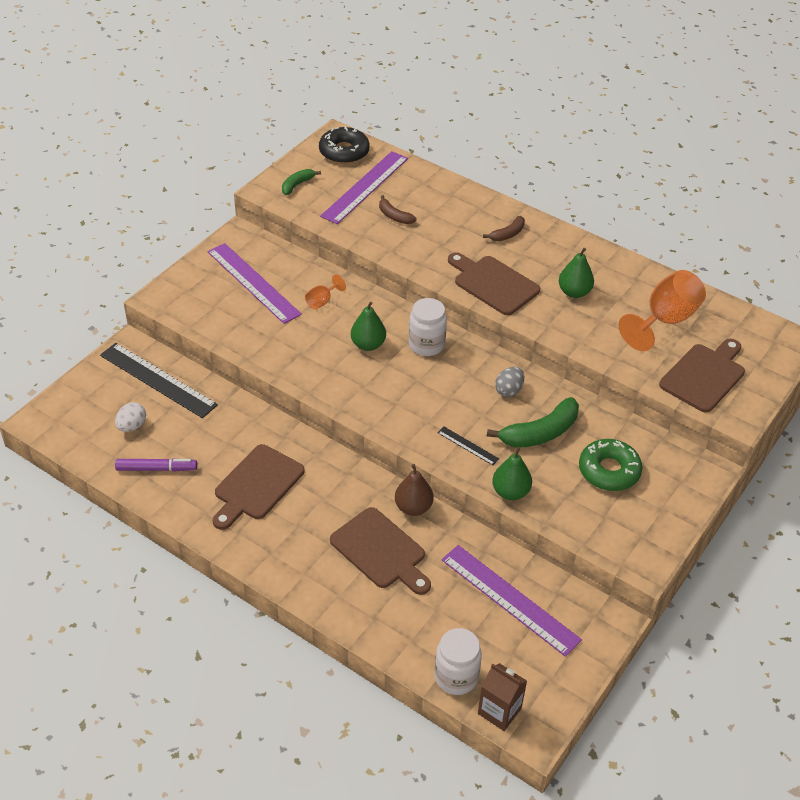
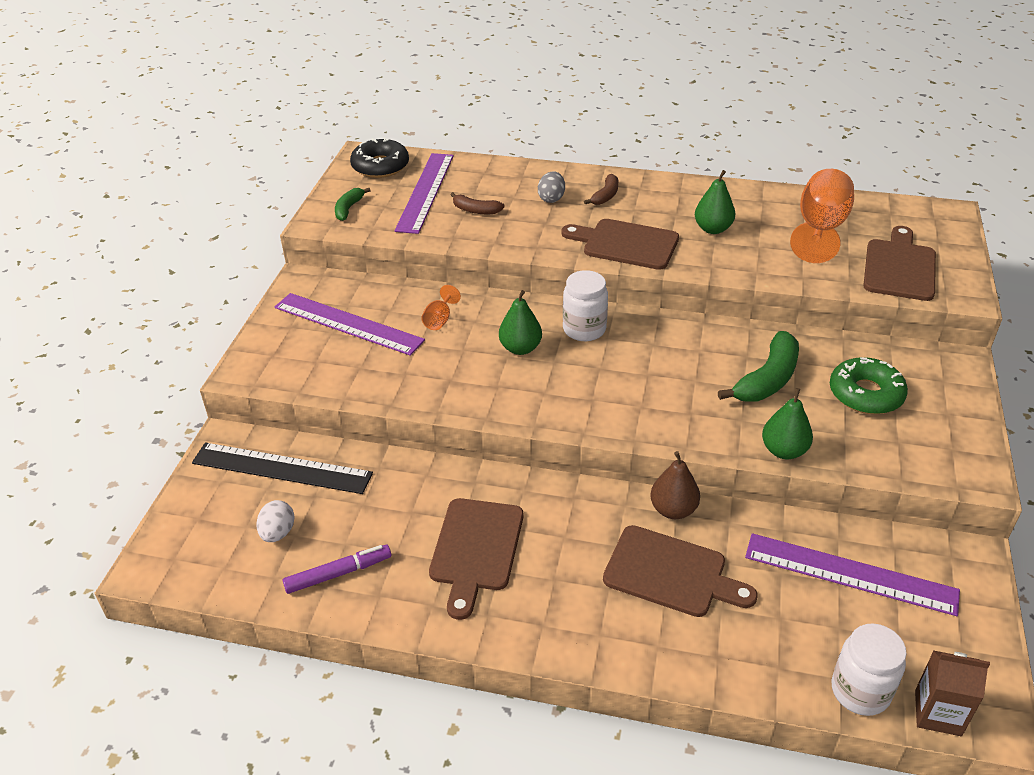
camera: 20 degrees left, 5 degrees down
black ruler [438,427,499,465] -> none
grey egg [495,367,524,397] -> grey egg moved to [538,171,565,203]

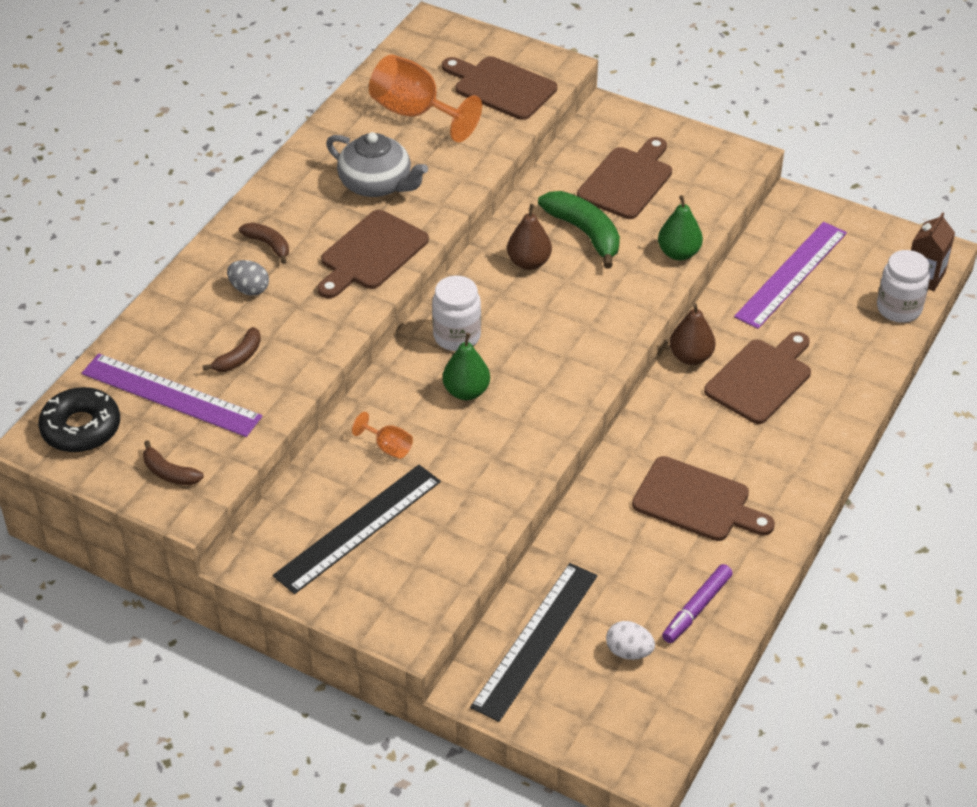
camera: 75 degrees left, 5 degrees up
purple ruler [275,293,425,356] -> black ruler [273,465,441,594]
purple marker [283,545,391,594] -> purple marker turned 135 degrees counterclockwise [662,564,733,643]
green banana [335,188,371,221] -> brown banana [143,440,204,485]
green pear [695,170,735,234] -> grey teapot [326,132,428,197]
green donut [830,357,908,414] -> brown cutting board [577,137,672,219]
none -> brown pear [507,204,552,270]

